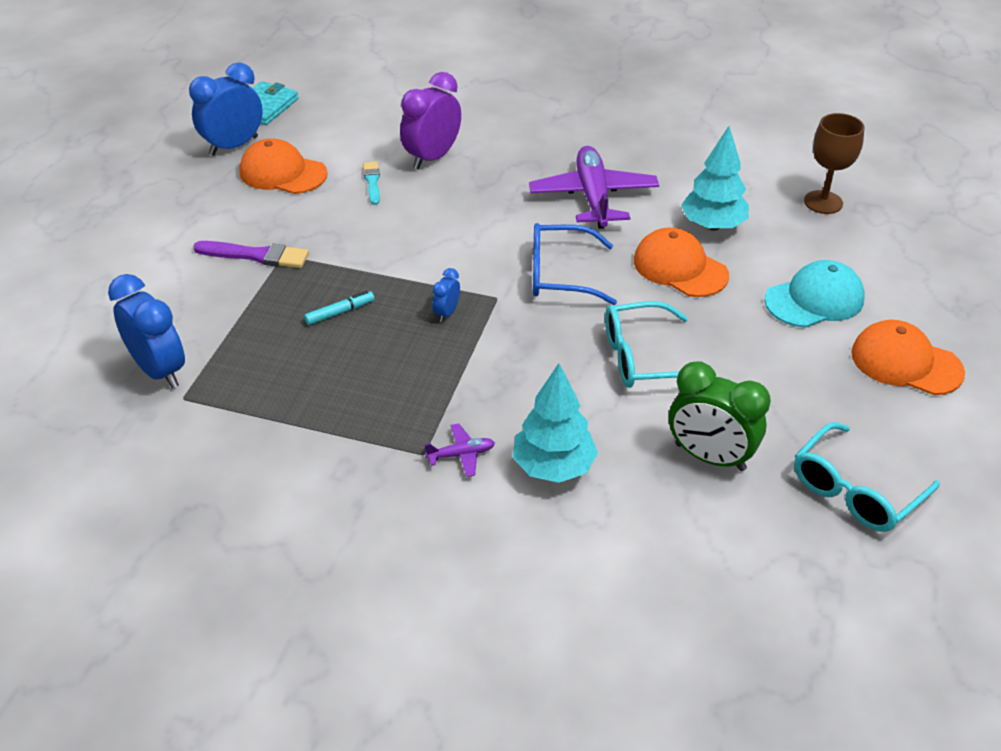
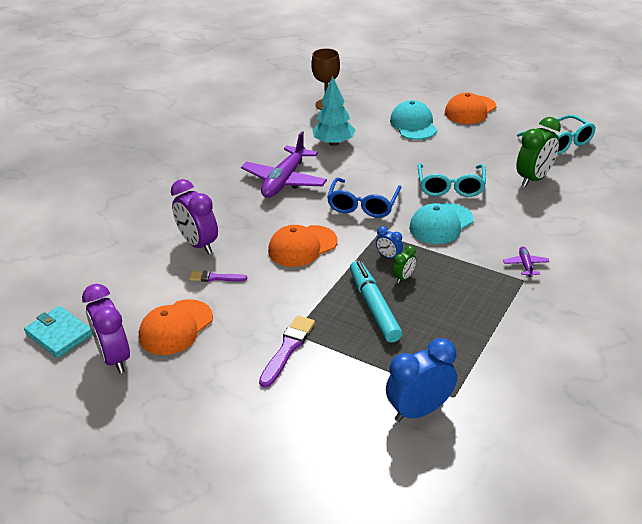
camera: 75 degrees left, 5 degrees down
blue clock [189,62,263,156] -> purple clock [82,284,130,373]
turquoise marker [304,291,374,325] -> turquoise marker [350,261,402,343], size x2.01
turquoise brush [363,161,380,205] -> purple brush [189,271,247,282]
turquoise tree [513,363,598,483] -> none
purple plane [529,146,659,229] -> purple plane turned 75 degrees counterclockwise [241,131,327,198]
orange cap [634,228,729,297] -> orange cap moved to [268,225,338,267]
none -> green clock [393,246,416,283]
none -> turquoise cap [409,203,473,244]

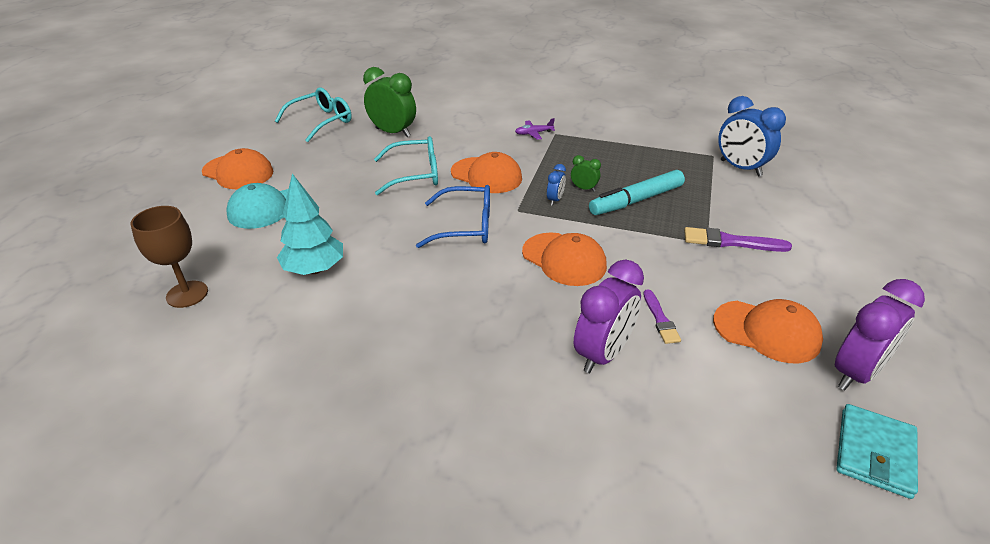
camera: 105 degrees left, 0 degrees up
purple plane [241,131,327,198] -> none
turquoise cap [409,203,473,244] -> orange cap [451,152,522,193]

